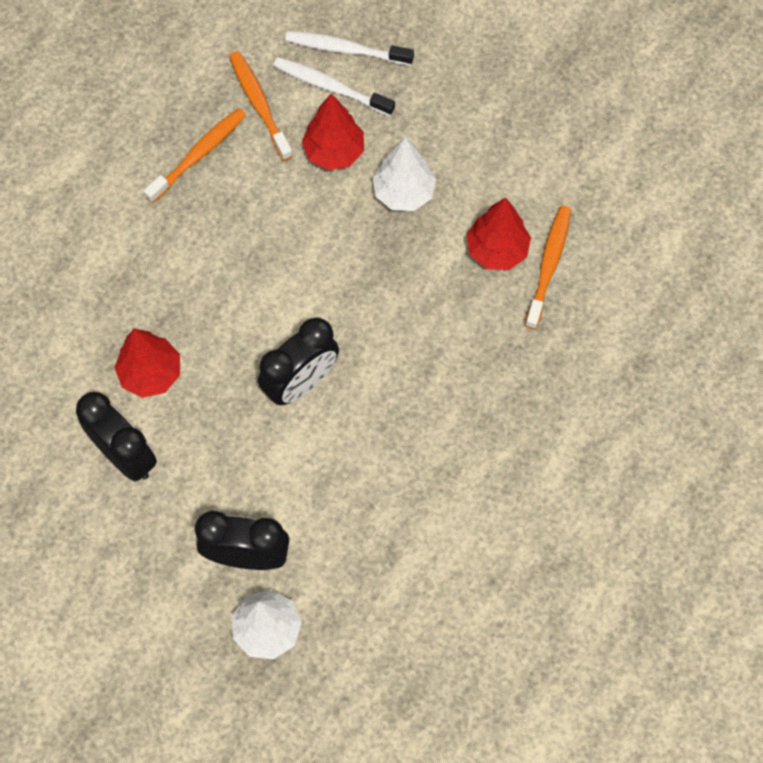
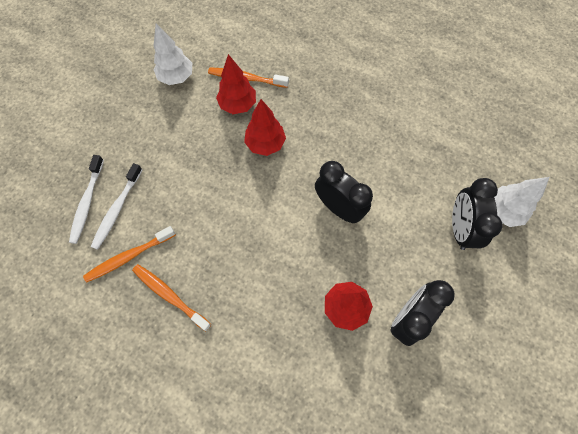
camera: 95 degrees left, 0 degrees up
red tree [302,94,364,170] -> red tree moved to [244,99,286,156]
white tree [373,137,436,211] -> white tree moved to [154,24,192,85]

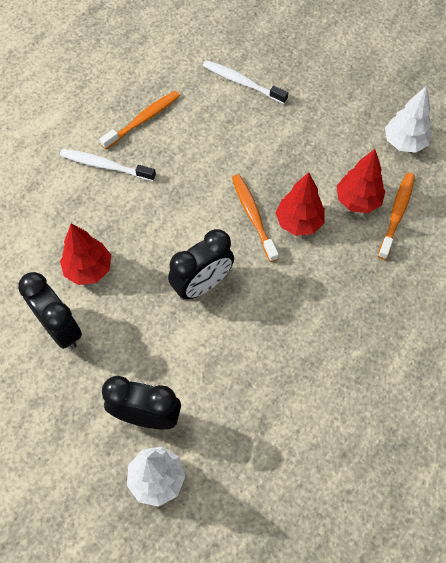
camera: 100 degrees right, 5 degrees down
white toothbrush [69,155,104,244] -> white toothbrush moved to [60,149,156,181]
orange toothbrush [83,226,176,283] -> orange toothbrush moved to [232,174,279,262]

